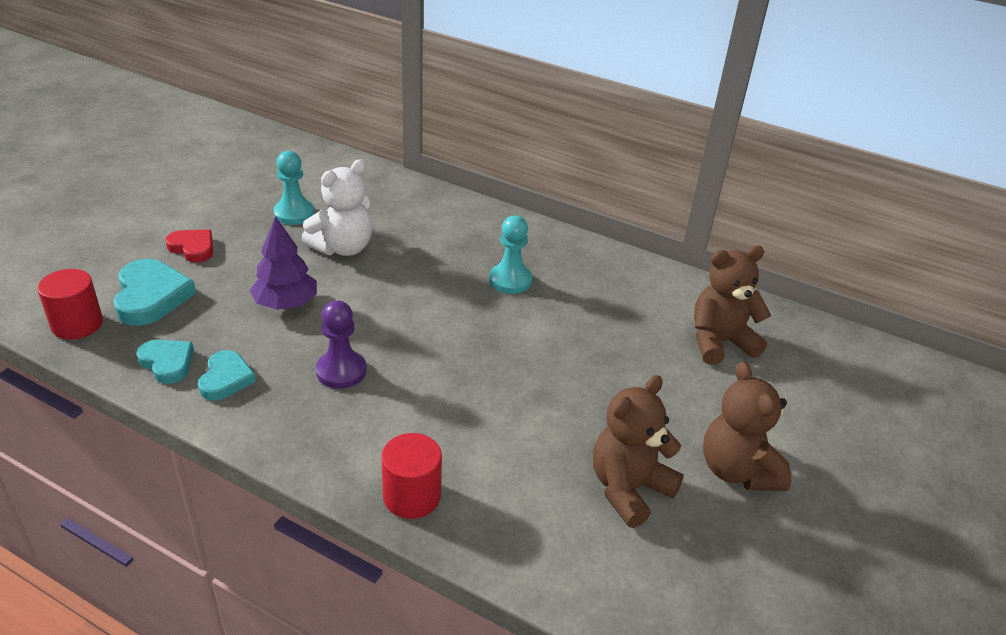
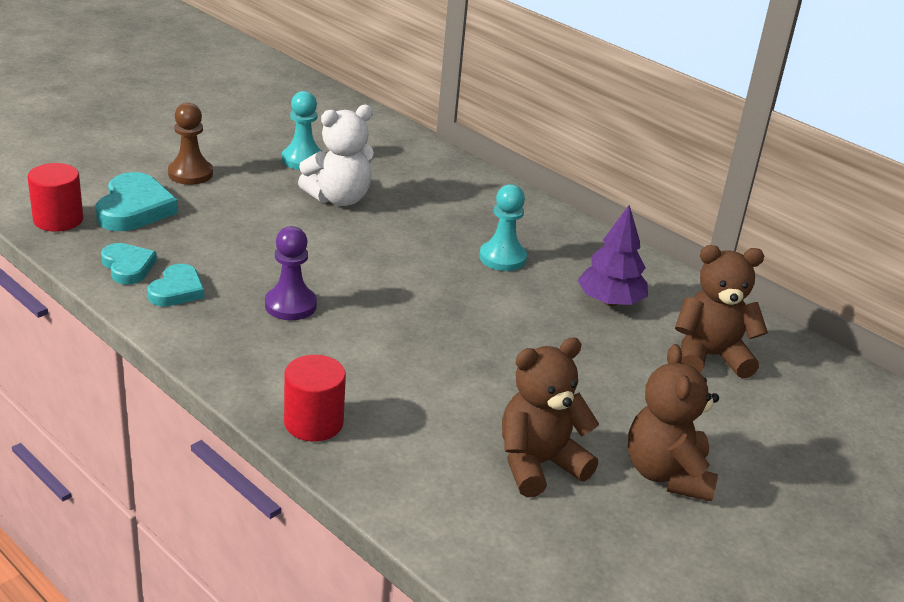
camera: 15 degrees right, 5 degrees down
red heart [165,230,213,262] -> brown pawn [168,103,213,185]
purple tree [250,216,317,310] -> purple tree moved to [578,205,648,306]

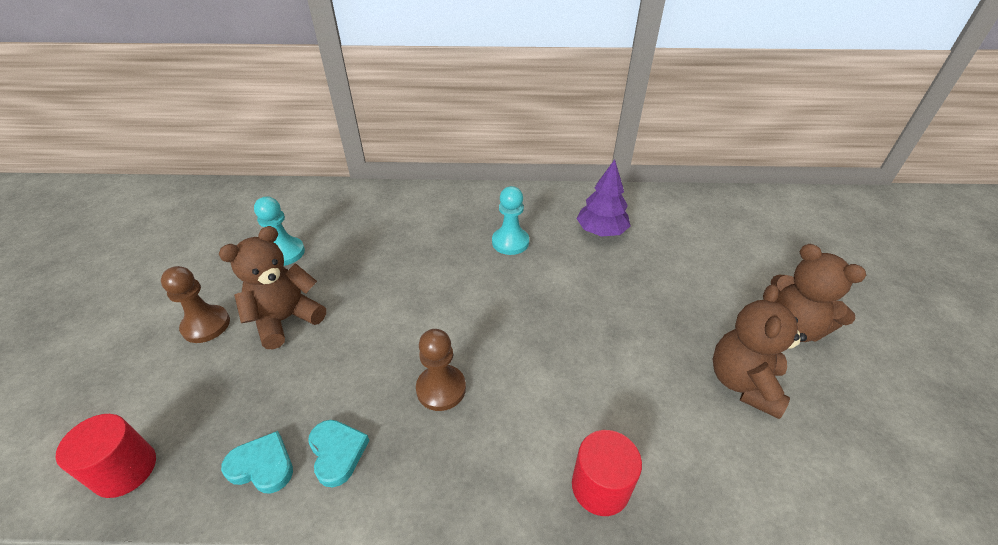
camera: 40 degrees left, 10 degrees up
turquoise heart [96,172,178,231] -> none
purple pawn [265,226,317,320] -> brown pawn [416,329,466,411]
white teddy bear [298,105,374,206] -> none
brown teddy bear [675,245,768,378] -> brown teddy bear moved to [219,226,326,349]

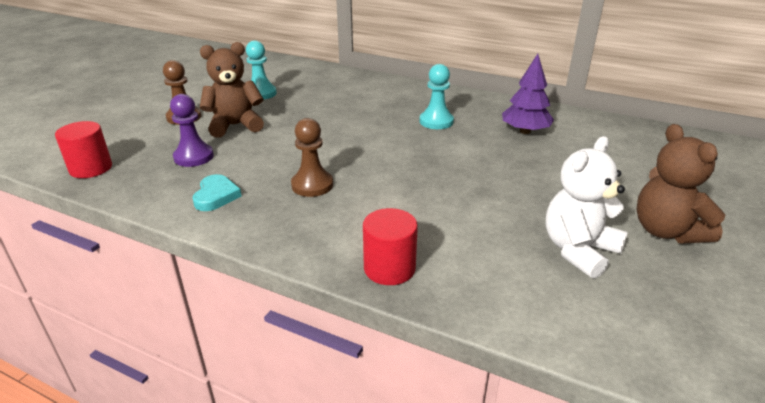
camera: 25 degrees right, 10 degrees down
turquoise heart [221,431,293,494] -> none
brown teddy bear [713,284,807,419] -> white teddy bear [546,136,628,279]
none -> purple pawn [170,94,214,167]

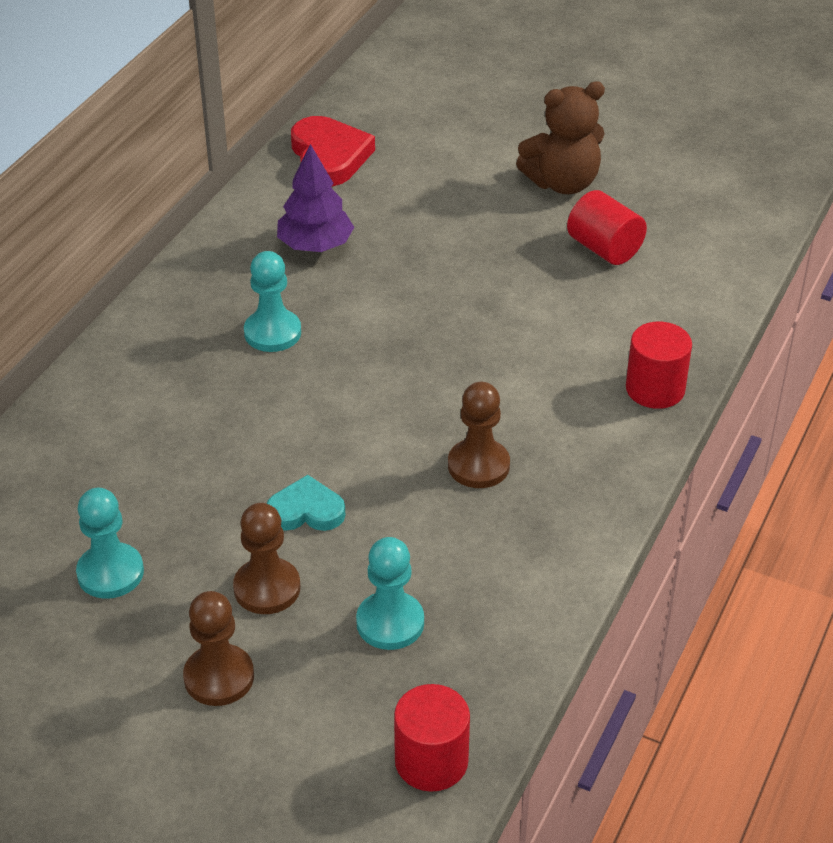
camera: 90 degrees left, 10 degrees up
purple pawn [170,94,214,167] -> turquoise pawn [356,537,424,650]
turquoise heart [193,174,242,211] -> turquoise heart moved to [267,475,345,531]
brown teddy bear [200,42,264,138] -> brown pawn [233,503,300,614]
white teddy bear [546,136,628,279] -> red cylinder [567,190,647,265]
none -> red heart [291,116,375,186]

